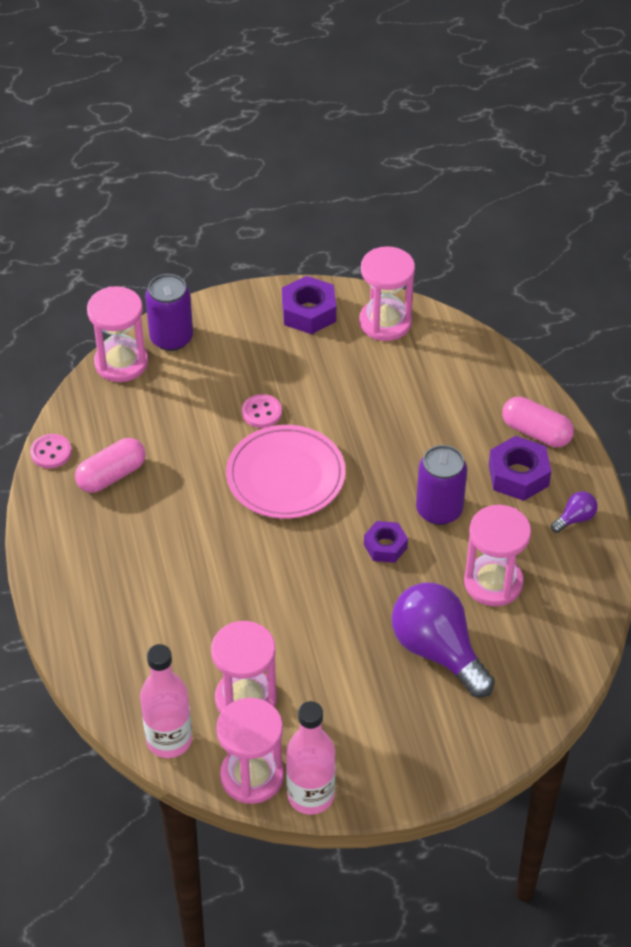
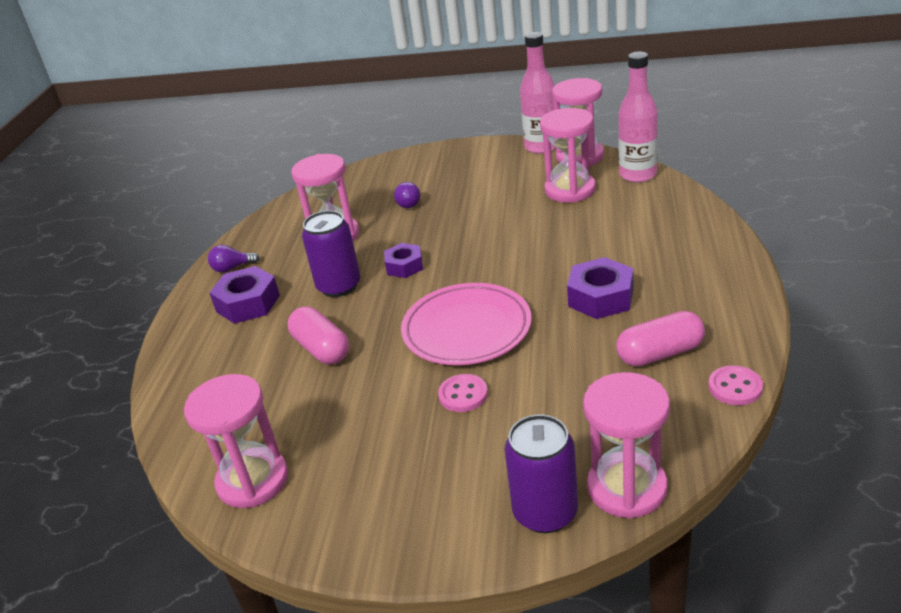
camera: 155 degrees left, 15 degrees down
purple nut [282,276,336,334] -> purple nut moved to [567,257,633,319]
purple light bulb [391,583,495,697] -> purple light bulb [394,182,420,208], size x0.44
pink capsule [502,397,574,447] -> pink capsule moved to [288,307,349,364]

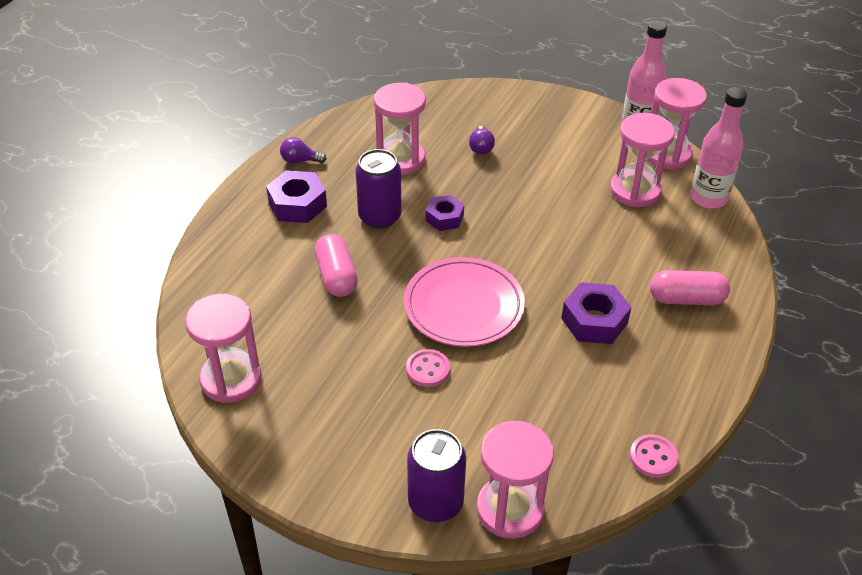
camera: 15 degrees right, 10 degrees up
pink capsule [616,311,705,367] -> pink capsule moved to [650,270,730,305]

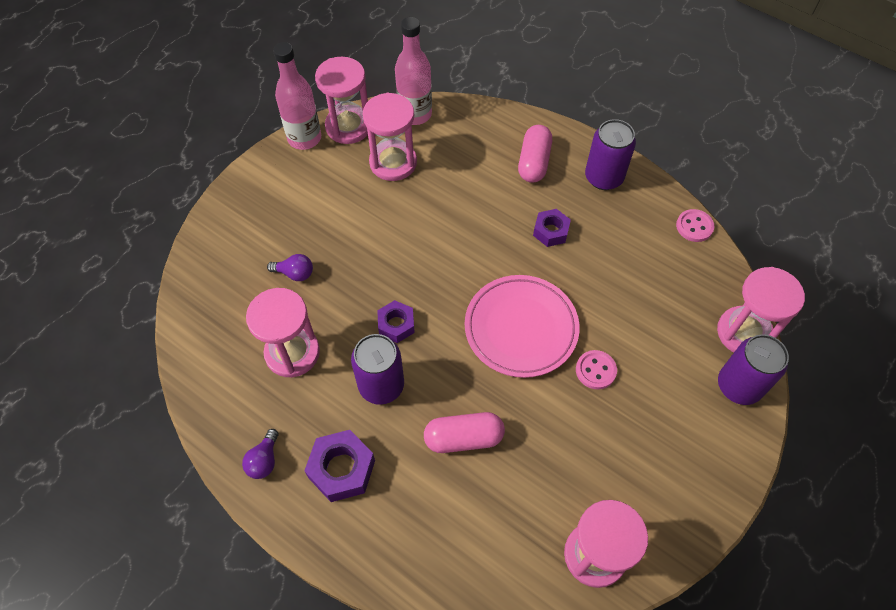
camera: 80 degrees left, 15 degrees up
purple nut [561,282,632,344] -> purple nut [533,209,571,247], size x0.66
none -> purple can [585,119,636,190]

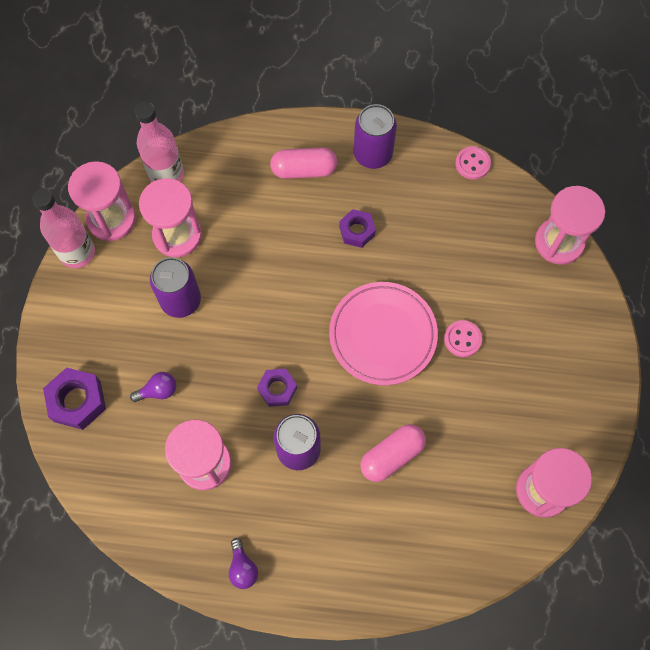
camera: 30 degrees left, 10 degrees up
purple nut [304,430,375,502] -> purple nut moved to [43,367,106,430]
pink capsule [518,125,552,183] -> pink capsule turned 75 degrees counterclockwise [270,148,337,179]
purple can [718,334,789,405] -> purple can moved to [150,257,201,318]

